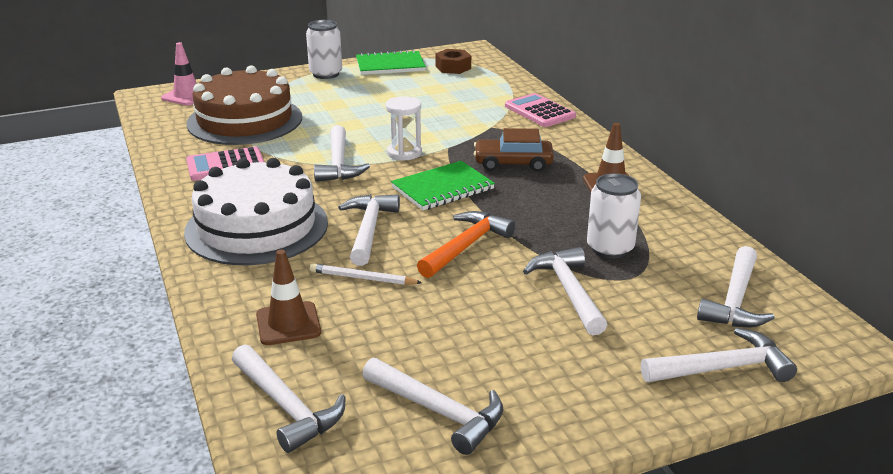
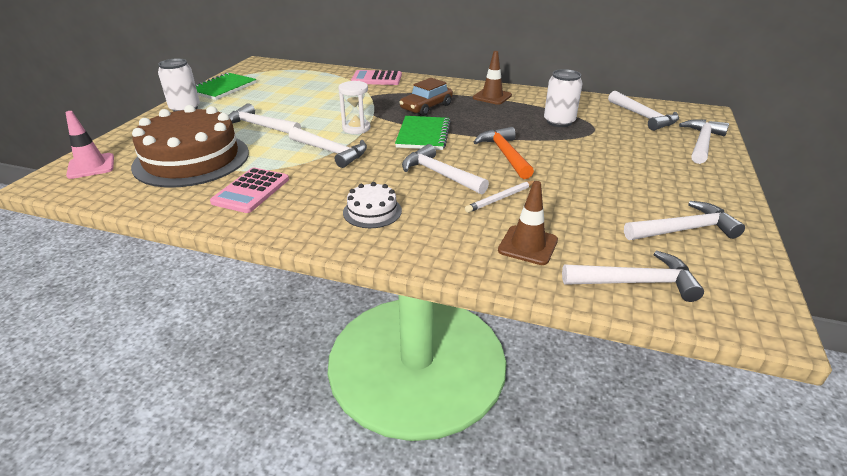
camera: 50 degrees left, 5 degrees up
white cake [184,158,328,265] -> white cake [343,182,402,228], size x0.45
brown nut [435,49,471,74] -> none
white hammer [523,247,607,335] -> white hammer moved to [229,103,301,134]

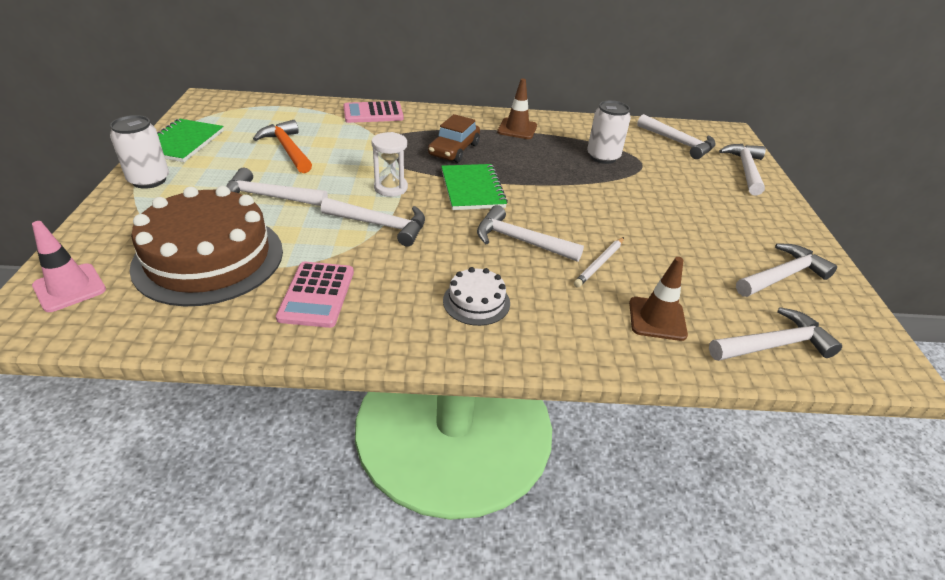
camera: 20 degrees left, 5 degrees up
orange hammer [474,127,534,179] -> orange hammer moved to [253,120,312,173]

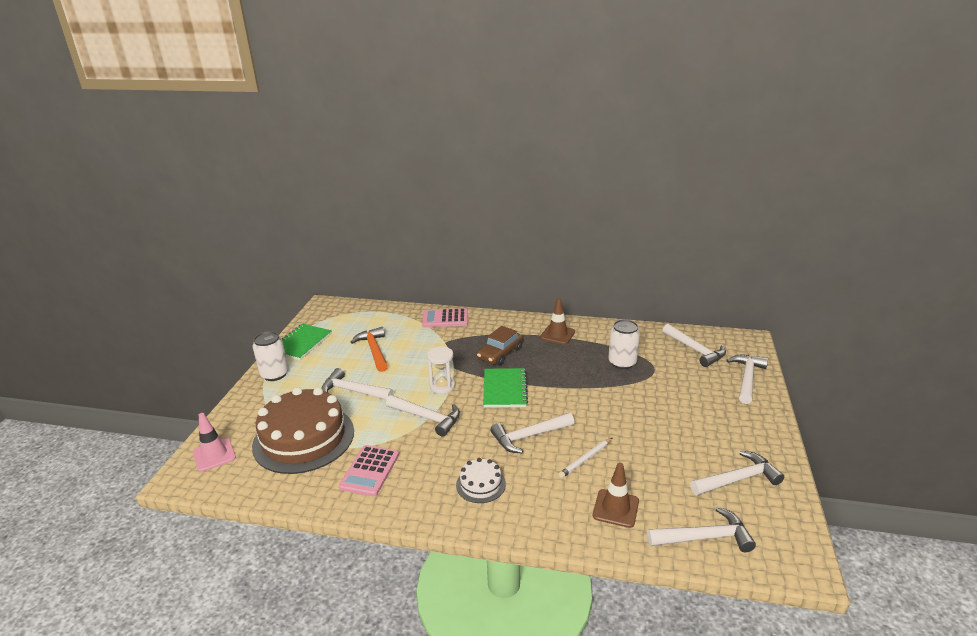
camera: 15 degrees right, 10 degrees down
white hammer [477,205,584,262] -> white hammer turned 60 degrees counterclockwise [491,413,574,453]

